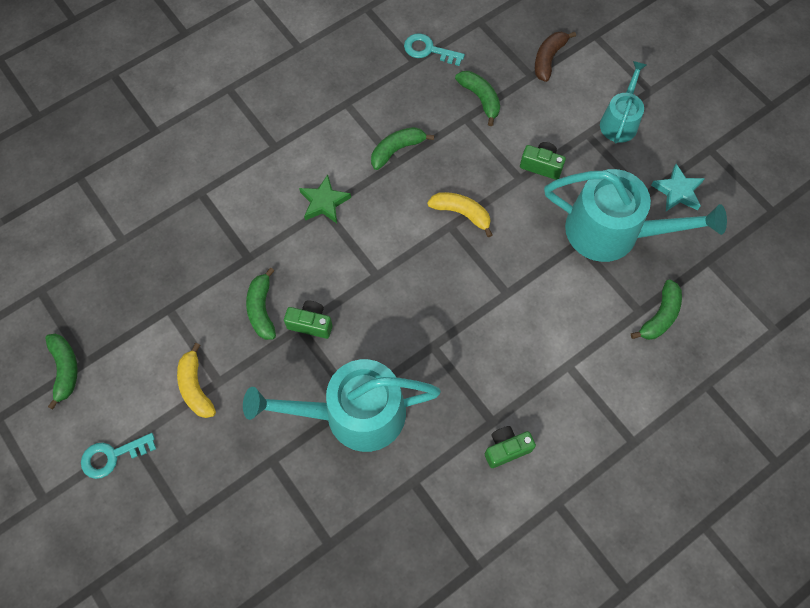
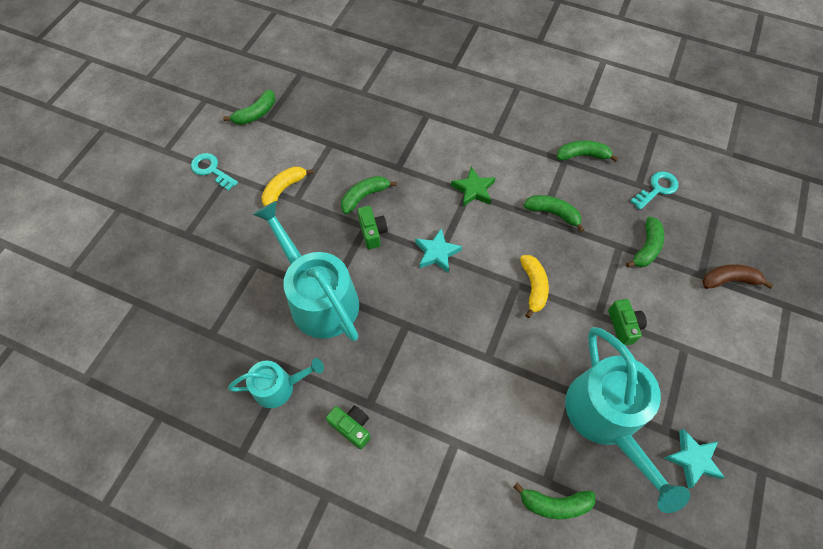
camera: 60 degrees right, 5 degrees down
turquoise key [404,33,465,66] -> turquoise key turned 60 degrees clockwise [630,172,678,210]
turquoise watering can [600,61,646,143] -> turquoise watering can moved to [228,358,324,408]
none -> turquoise star [415,228,462,273]
none -> green banana [557,140,619,162]

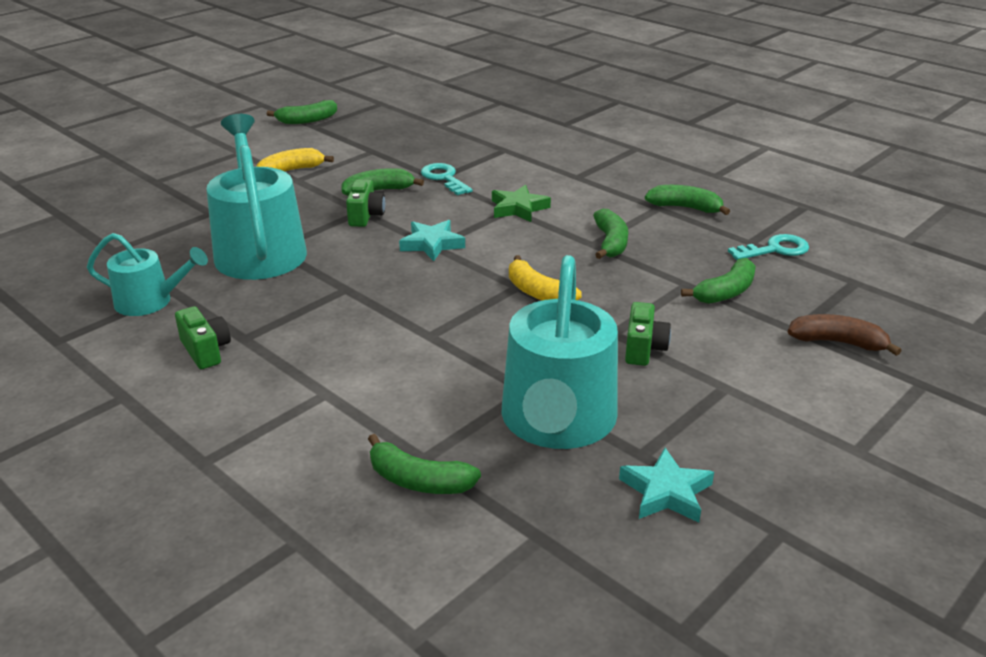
camera: 20 degrees right, 30 degrees down
turquoise key [191,153,238,191] -> turquoise key moved to [421,163,473,195]
yellow banana [520,255,549,318] -> yellow banana turned 120 degrees clockwise [509,255,582,301]
green banana [524,195,584,232] -> green banana turned 45 degrees clockwise [593,209,628,259]

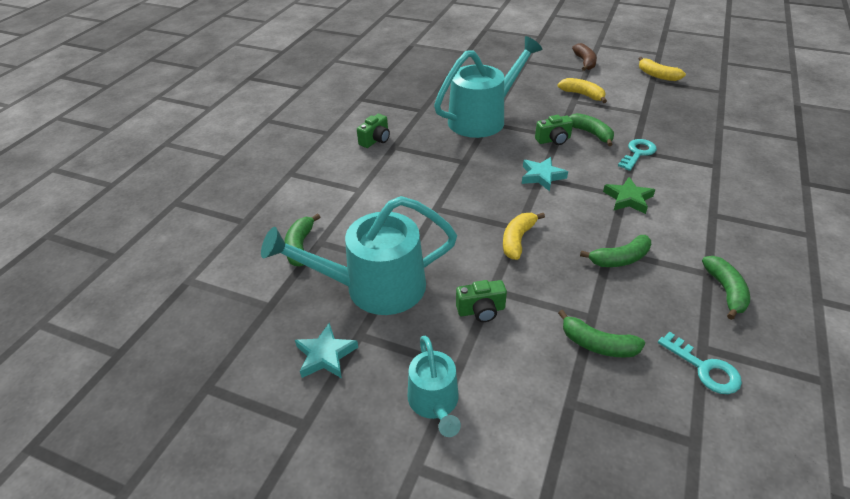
camera: 70 degrees right, 10 degrees up
turquoise watering can [87,233,208,316] -> turquoise watering can moved to [408,336,461,437]
green banana [267,100,337,124] -> yellow banana [638,57,686,81]
brown banana [788,314,902,356] -> brown banana moved to [572,43,597,71]

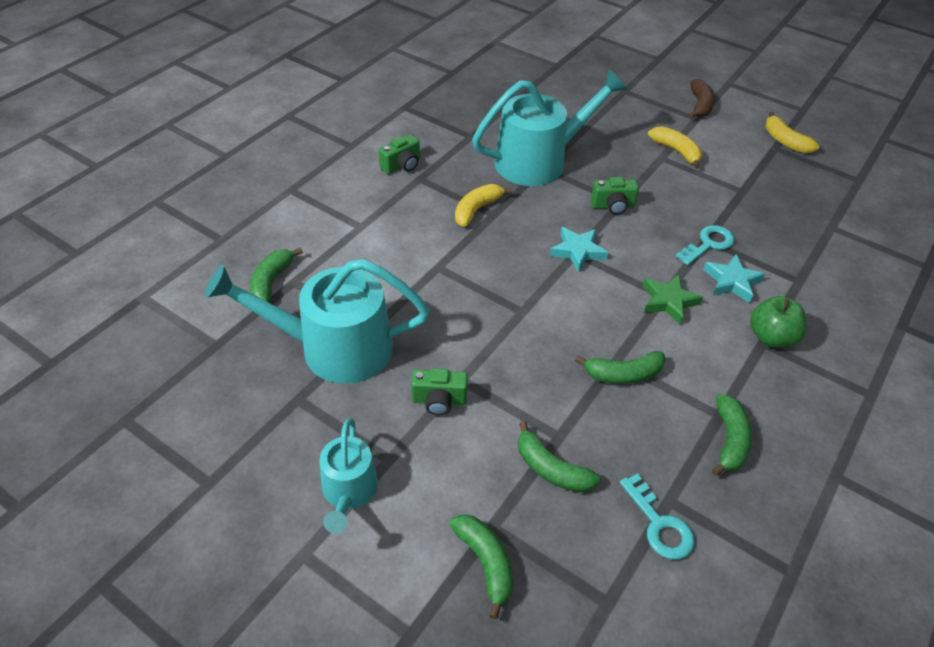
camera: 10 degrees right, 5 degrees up
turquoise star [295,323,358,378] -> turquoise star moved to [703,254,765,303]
yellow banana [503,213,545,260] -> yellow banana moved to [455,184,512,227]
green banana [569,113,614,146] -> green banana moved to [449,514,513,619]
none -> green apple [750,296,807,347]

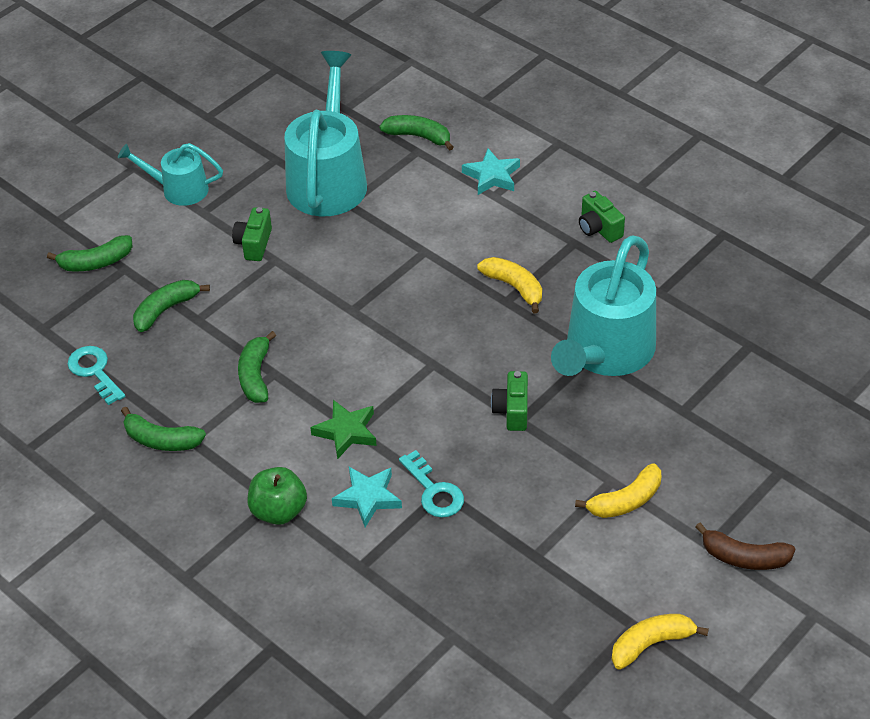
camera: 100 degrees right, 0 degrees up
turquoise watering can [472,69,627,186] -> turquoise watering can turned 45 degrees clockwise [551,235,656,376]
turquoise star [550,227,609,272] -> turquoise star moved to [462,148,520,195]
turquoise key [620,473,695,559] -> turquoise key turned 75 degrees clockwise [68,346,125,405]

